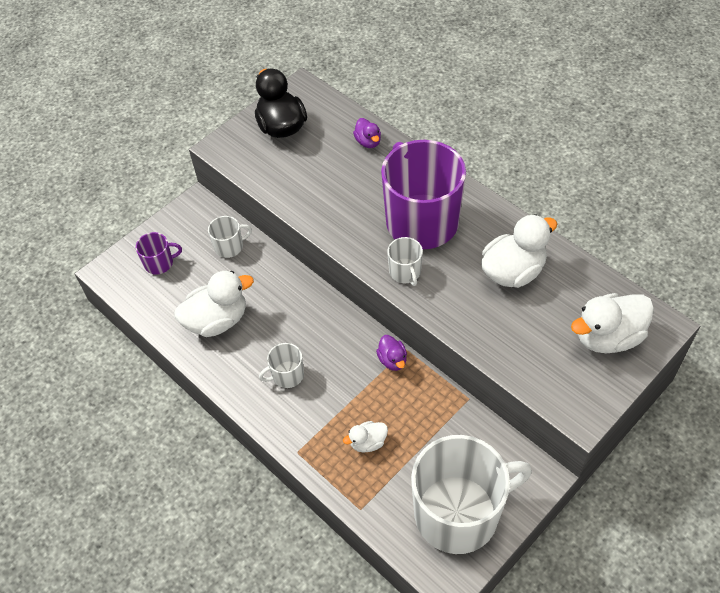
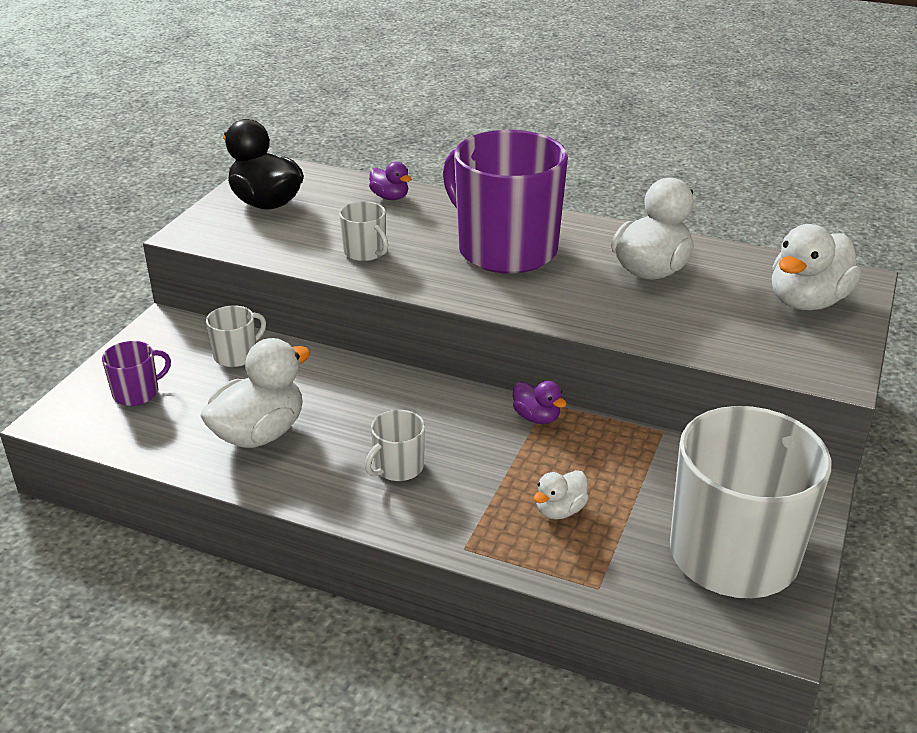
camera: 25 degrees left, 20 degrees down
white mug [387,237,423,286] -> white mug moved to [339,201,388,261]

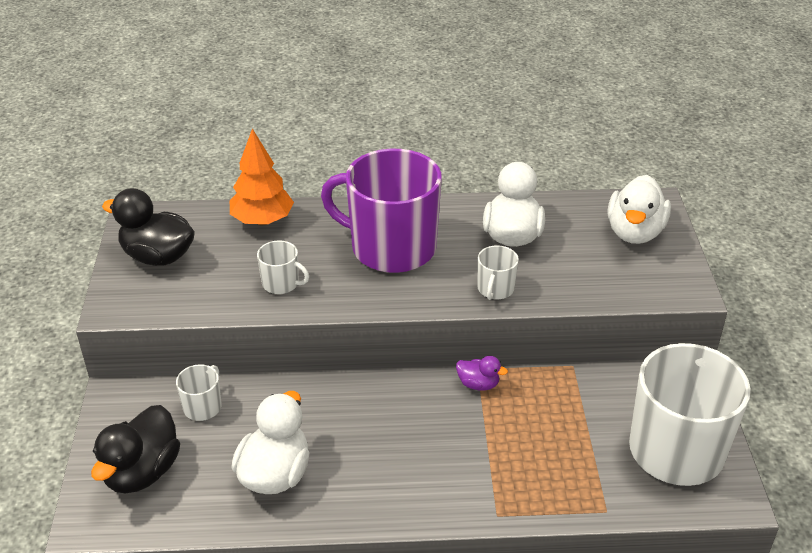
camera: 25 degrees left, 5 degrees up
purple mug [102,341,171,406] -> black duck [91,405,180,493]
white mug [365,410,425,481] -> white mug moved to [477,245,519,300]
purple duck [369,162,411,200] -> orange tree [230,129,294,225]
white duck [534,470,589,520] -> none

